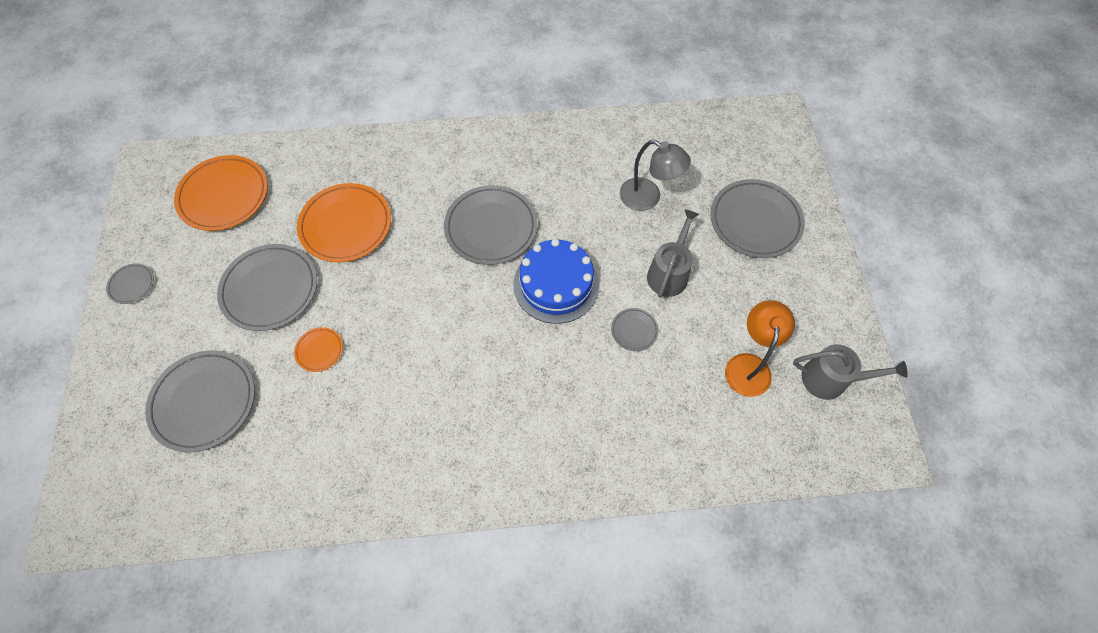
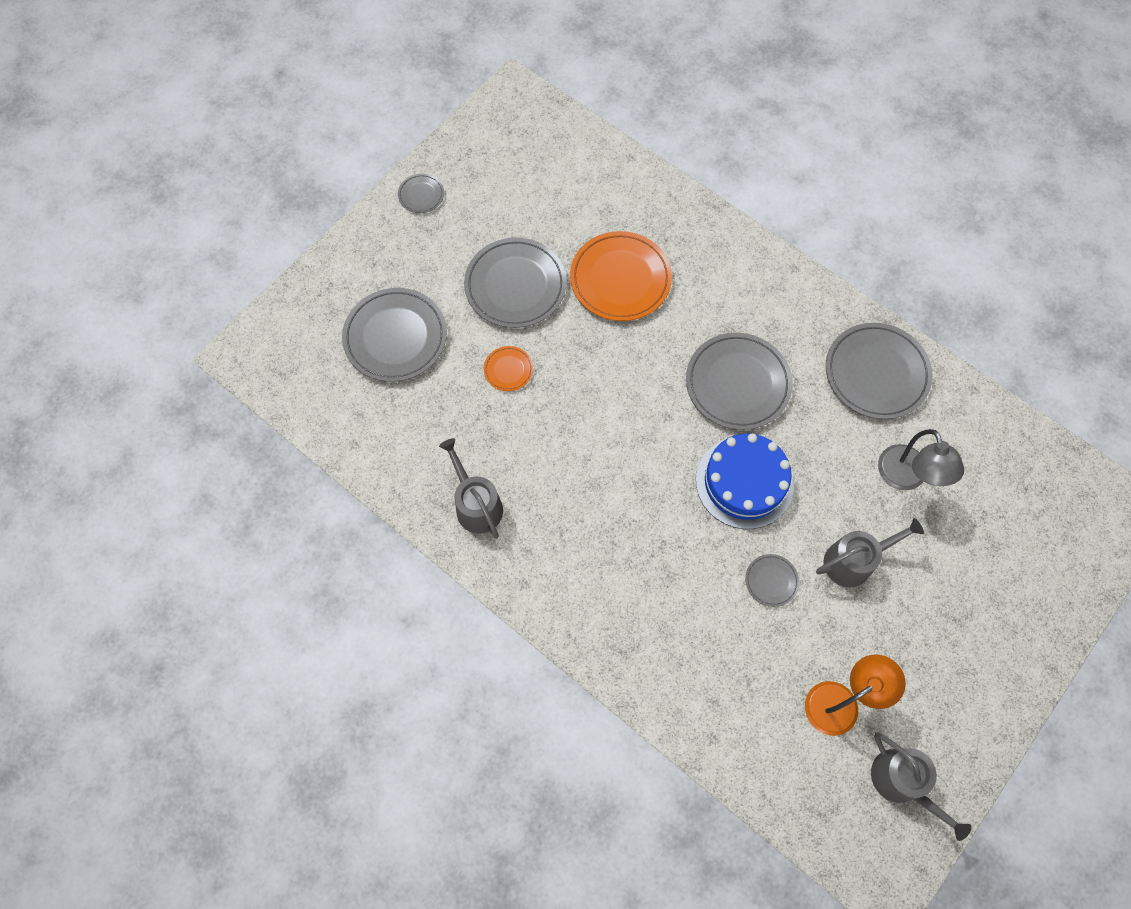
camera: 45 degrees right, 5 degrees up
orange plate [174,155,268,231] -> none
grey plate [711,179,805,258] -> grey plate moved to [826,323,933,419]
none -> grey watering can [439,438,503,539]

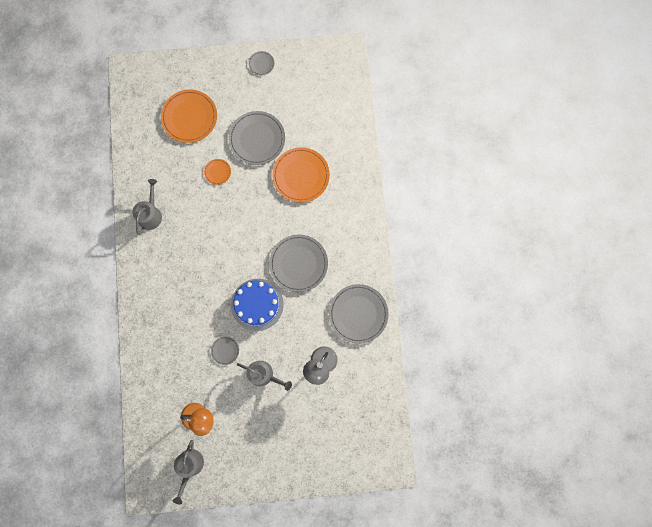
camera: 45 degrees right, 10 degrees up
grey plate [342,288,447,382] -> orange plate [161,90,217,143]

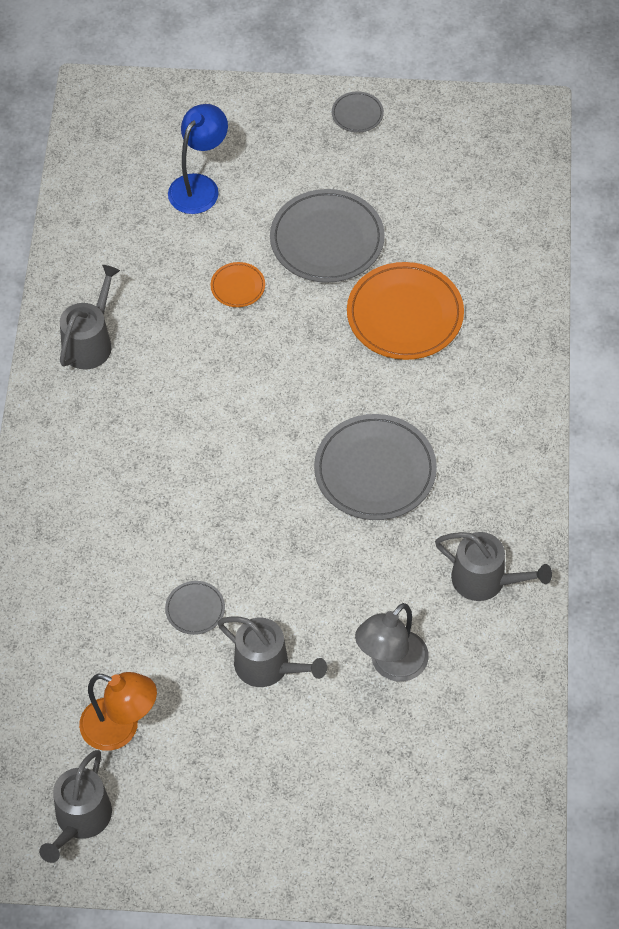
camera: 10 degrees right, 20 degrees down
orange plate [161,90,217,143] -> blue lamp [168,104,228,214]
blue cake [231,279,284,331] -> none
grey plate [329,284,389,344] -> grey watering can [435,532,552,601]

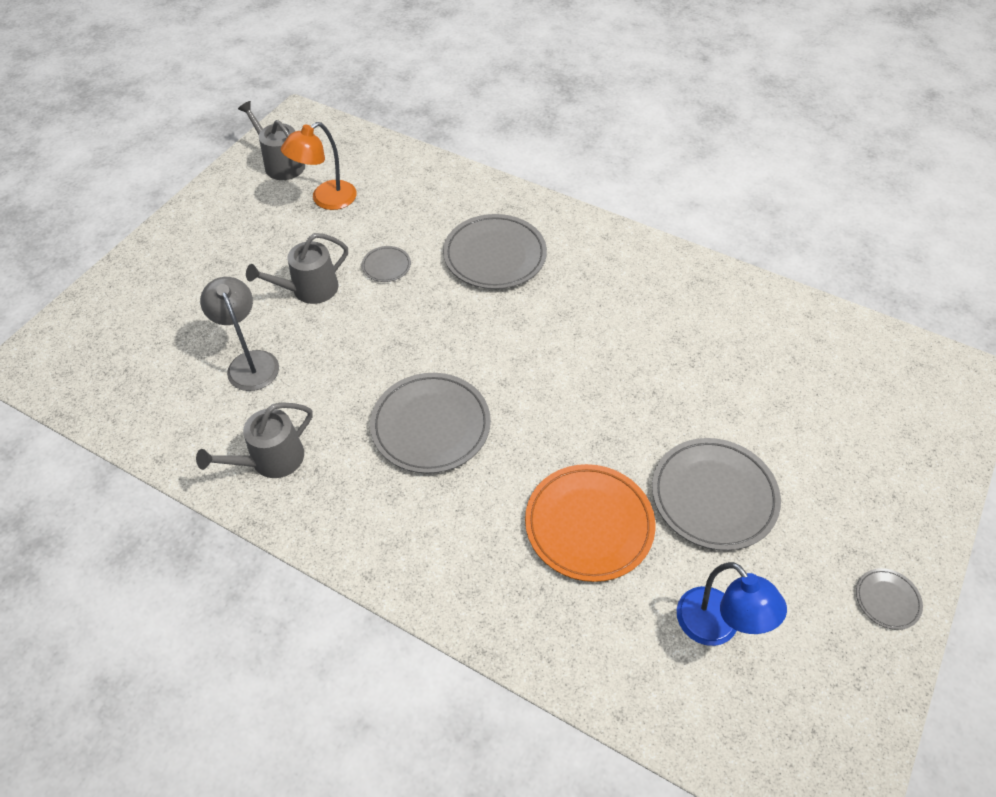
camera: 115 degrees right, 5 degrees down
grey watering can [60,265,120,370] -> none
blue lamp [168,104,228,214] -> blue lamp moved to [677,562,787,646]
orange plate [211,262,265,307] -> none
none -> grey plate [443,214,547,289]

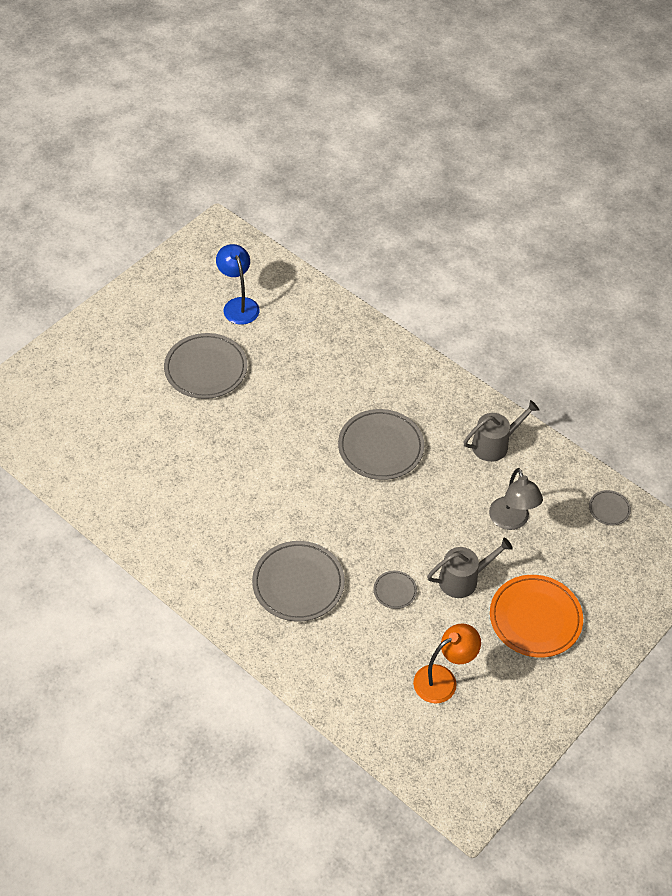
camera: 170 degrees left, 0 degrees up
grey watering can [238,101,305,180] -> none
orange plate [525,464,656,582] -> orange plate moved to [490,575,583,658]
grey plate [856,568,923,630] -> grey plate moved to [589,490,631,525]

